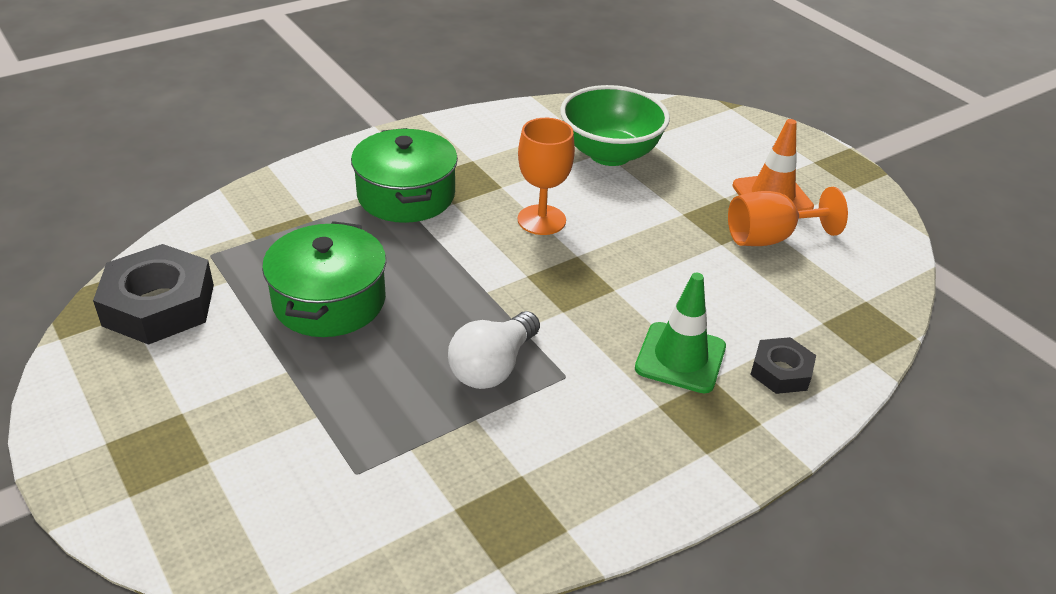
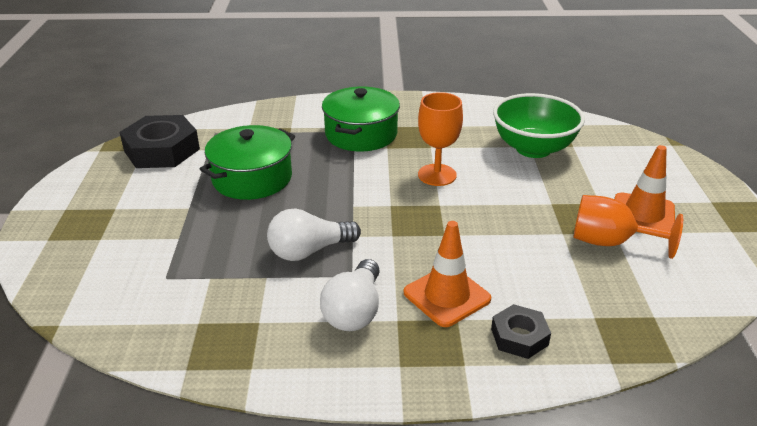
camera: 35 degrees right, 5 degrees down
green traffic cone [635,273,726,394] -> orange traffic cone [404,221,491,327]
none -> white light bulb [320,259,380,331]

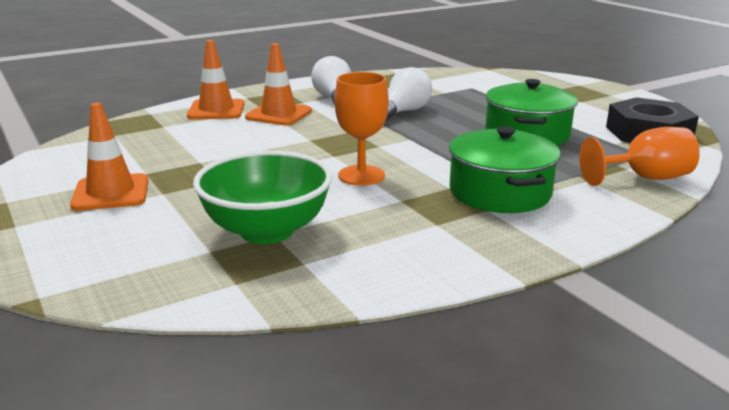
camera: 150 degrees right, 10 degrees down
black nut [491,304,551,359] -> orange traffic cone [187,40,245,119]
orange goblet [573,195,683,259] -> orange goblet moved to [579,127,700,186]

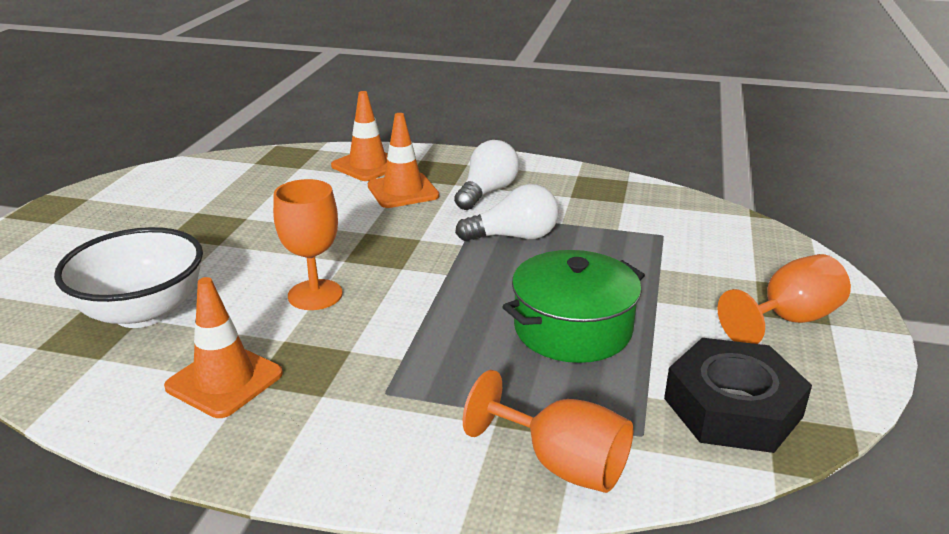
camera: 45 degrees right, 5 degrees up
orange traffic cone [70,102,148,211] -> orange traffic cone moved to [164,277,283,418]
green bowl [193,151,332,244] -> white bowl [54,227,203,328]
green pot [449,126,561,213] -> none
none -> orange goblet [718,254,851,344]

